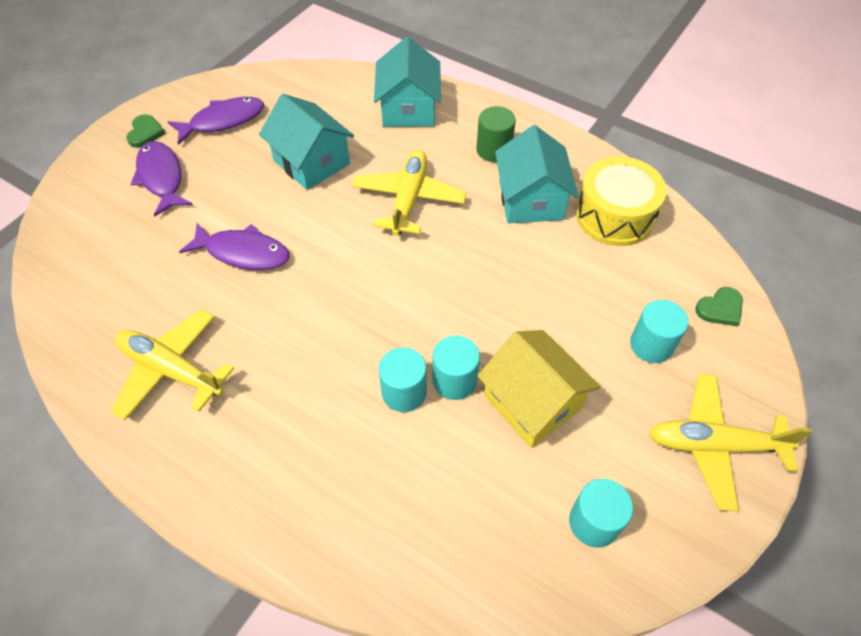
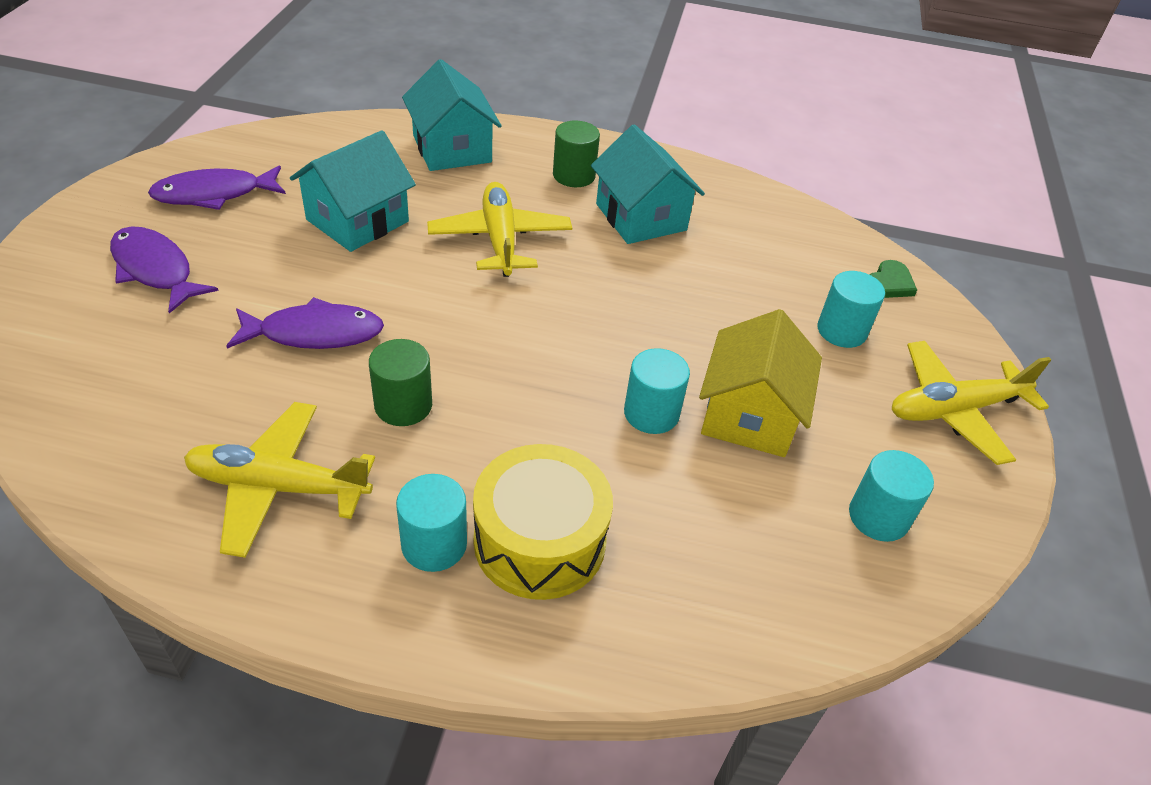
camera: 25 degrees left, 10 degrees down
green heart [126,114,165,148] -> none
purple fish [168,97,264,145] -> purple fish turned 150 degrees counterclockwise [148,166,286,210]
turquoise house [259,94,354,190] -> turquoise house turned 75 degrees counterclockwise [290,130,416,252]
turquoise cylinder [379,347,427,412] -> turquoise cylinder moved to [396,474,467,572]
yellow house [477,330,600,448] -> yellow house turned 75 degrees clockwise [699,309,822,457]
yellow drum [576,156,667,246] -> yellow drum moved to [473,444,613,600]
none -> green cylinder [369,339,432,426]

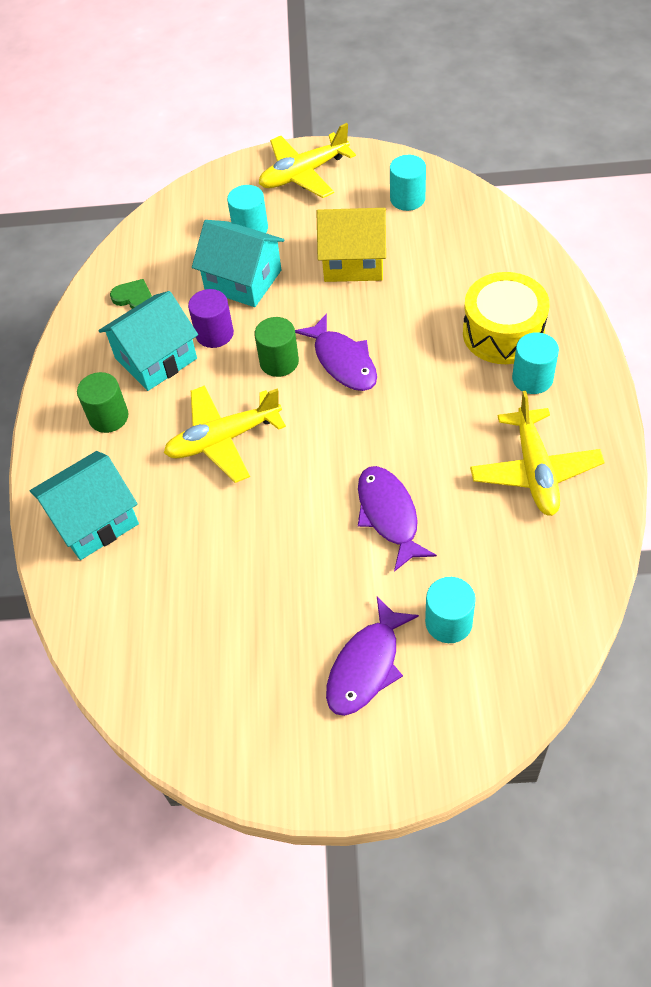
camera: 95 degrees left, 10 degrees up
purple fish [148,166,286,210] -> purple fish moved to [295,313,377,391]
turquoise house [290,130,416,252] -> turquoise house moved to [192,220,284,307]
green cylinder [369,339,432,426] -> green cylinder moved to [254,317,299,377]
turquoise cylinder [624,348,690,434] -> turquoise cylinder moved to [425,577,476,643]
green heart [870,260,917,298] -> green heart moved to [110,279,152,309]
yellow plane [892,341,1051,465] -> yellow plane turned 90 degrees clockwise [259,123,356,198]
none -> purple cylinder [188,289,234,348]

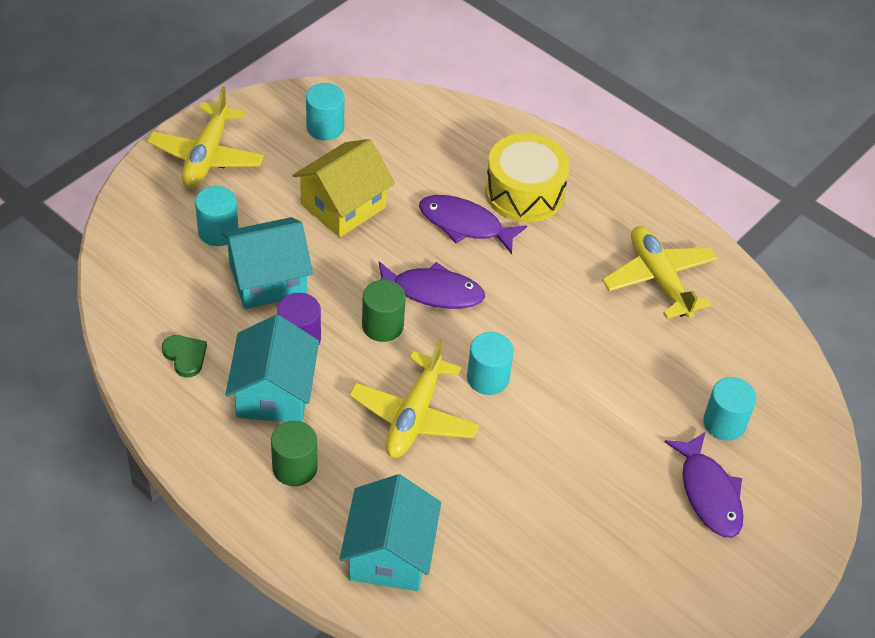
camera: 55 degrees left, 5 degrees down
green heart [110,279,152,309] -> green heart turned 75 degrees clockwise [162,335,207,377]
purple fish [358,466,437,572] -> purple fish moved to [419,195,527,254]
yellow plane [470,391,605,516] -> yellow plane turned 150 degrees counterclockwise [602,226,718,319]
turquoise cylinder [512,332,559,394] -> turquoise cylinder moved to [467,332,514,395]

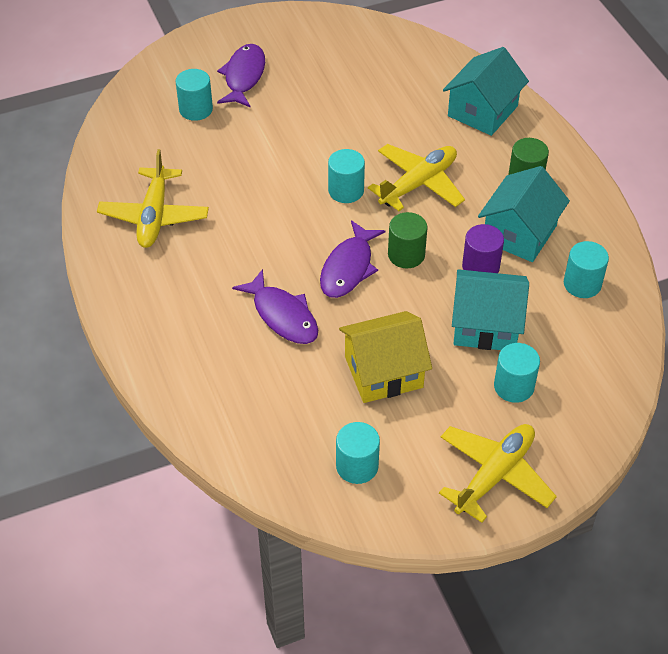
camera: 150 degrees left, 0 degrees up
green heart [162,335,207,377] -> turquoise cylinder [564,241,609,298]
purple fish [379,261,485,309] -> purple fish turned 105 degrees counterclockwise [320,220,386,298]
yellow drum [485,133,570,222] -> none

